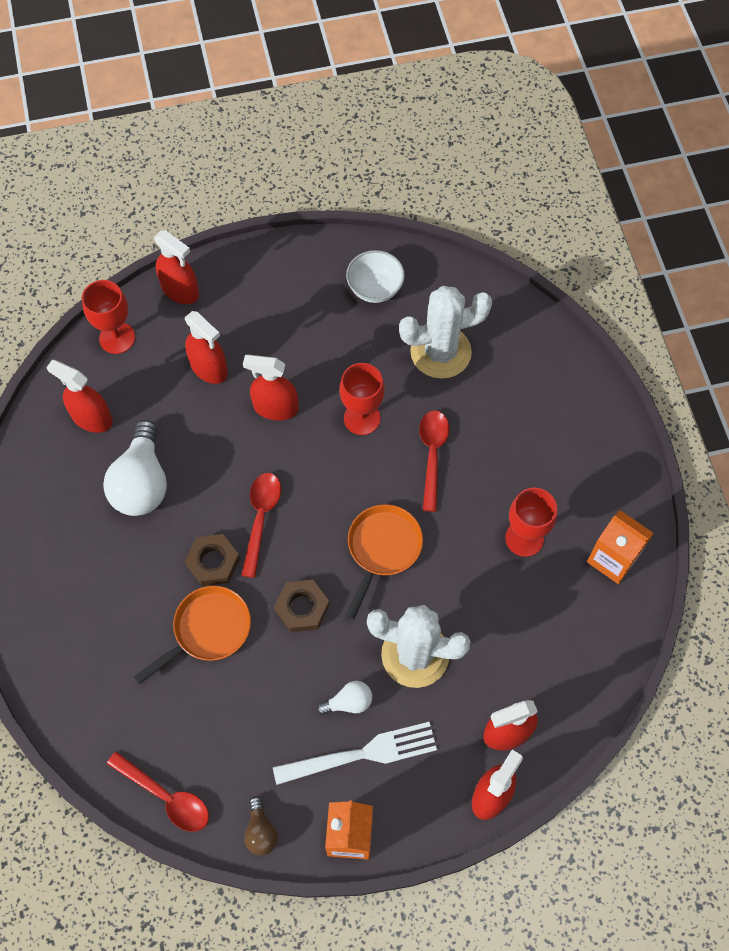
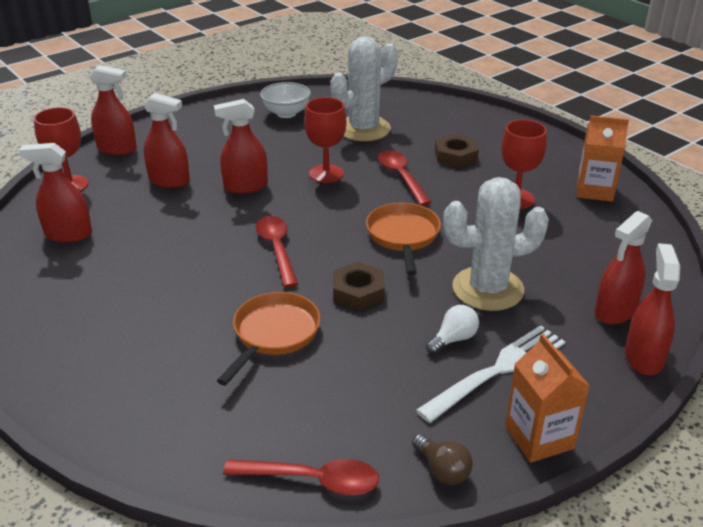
camera: 25 degrees left, 30 degrees down
white light bulb [103,420,167,516] -> none
brown nut [185,534,240,586] -> brown nut moved to [435,134,479,168]

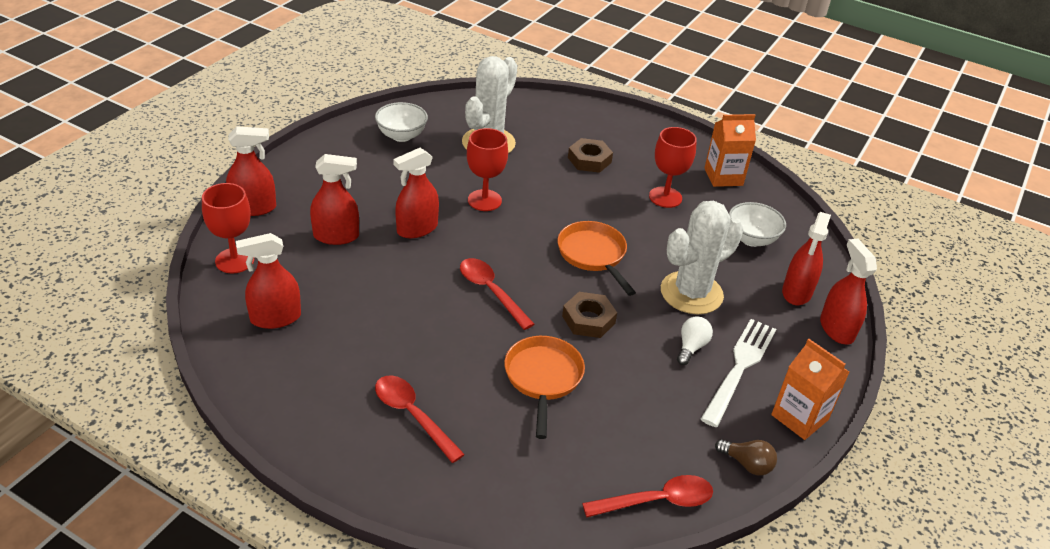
camera: 25 degrees left, 5 degrees up
red spoon [378,150,432,206] -> red spoon moved to [375,376,465,463]
none -> white bowl [729,202,786,247]

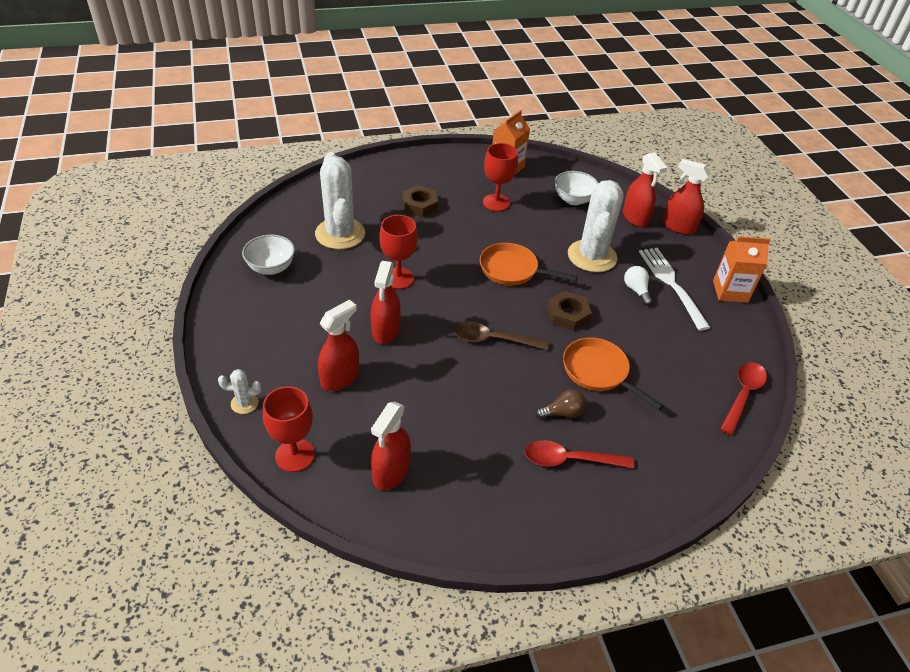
camera: 45 degrees left, 5 degrees up
red spray bottle [226,126,276,216] -> white cactus [218,369,262,414]
red spoon [460,258,535,330] -> brown spoon [454,322,549,350]
brown light bulb [715,439,777,475] -> brown light bulb moved to [536,389,586,419]

